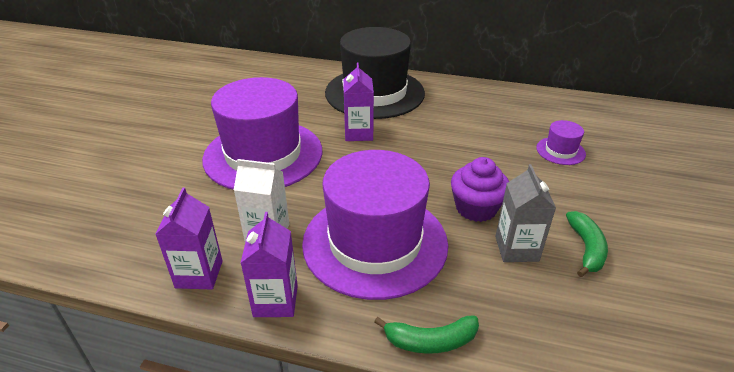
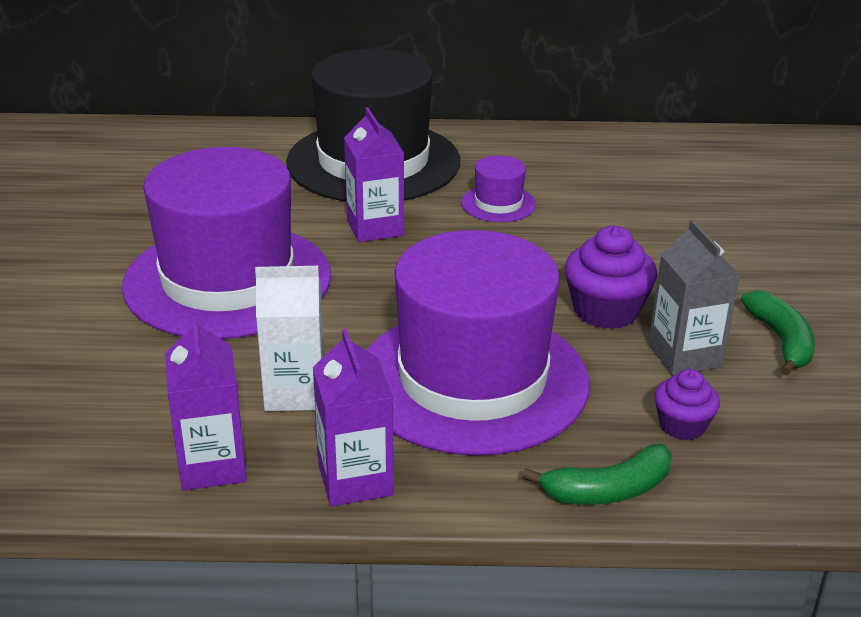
camera: 15 degrees left, 5 degrees down
purple hat [536,120,586,165] -> purple hat moved to [461,155,536,222]
none -> purple cupcake [655,369,720,440]

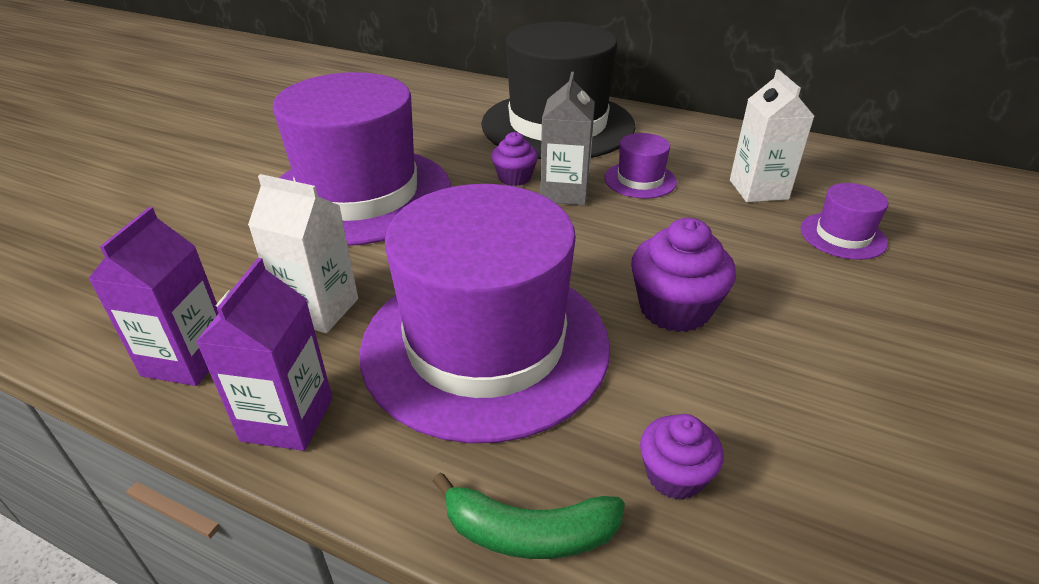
camera: 25 degrees right, 5 degrees up
purple carton [344,107,404,242] -> purple cupcake [491,132,538,186]
grey carton [649,220,740,376] -> grey carton moved to [540,72,595,205]
green banana [741,290,815,376] -> none
none -> white carton [730,69,815,202]
none -> purple hat [800,183,888,260]

